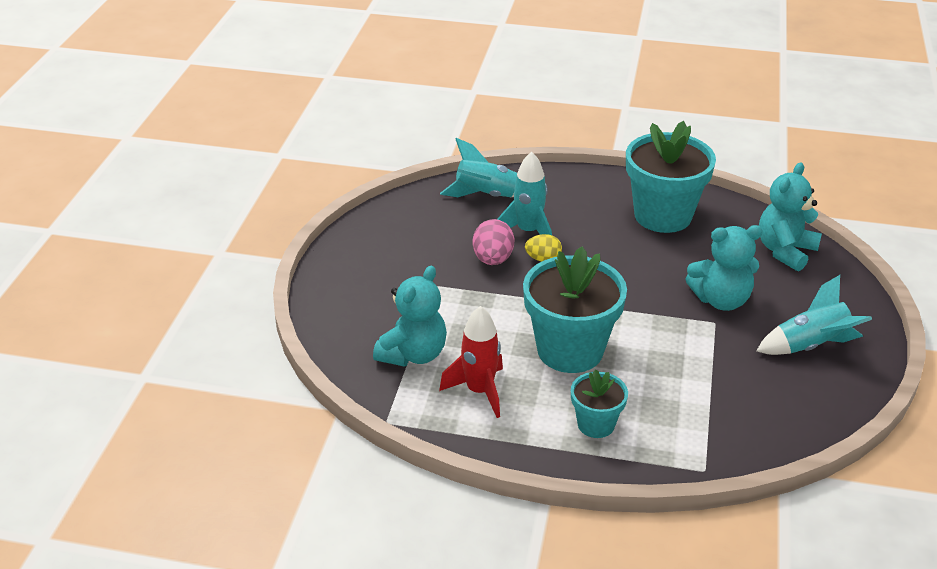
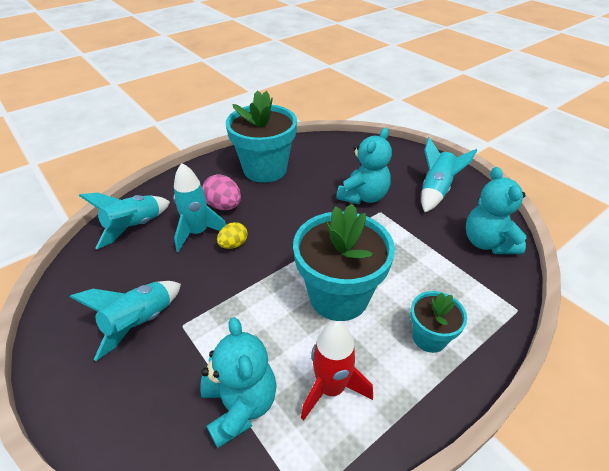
camera: 50 degrees left, 5 degrees up
pink egg [473,219,514,265] -> pink egg moved to [202,174,241,210]
turquoise teddy bear [759,162,822,271] -> turquoise teddy bear moved to [466,167,527,254]
none -> turquoise rocket [70,281,181,361]

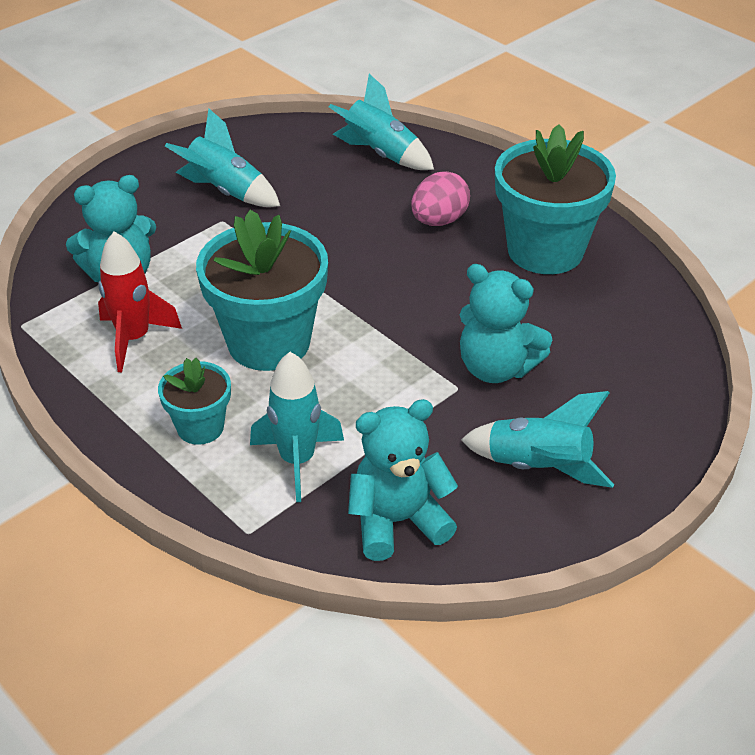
camera: 85 degrees right, 0 degrees up
turquoise rocket [173,163,226,252] -> turquoise rocket moved to [250,352,344,502]
yellow egg [217,222,248,249] -> none

